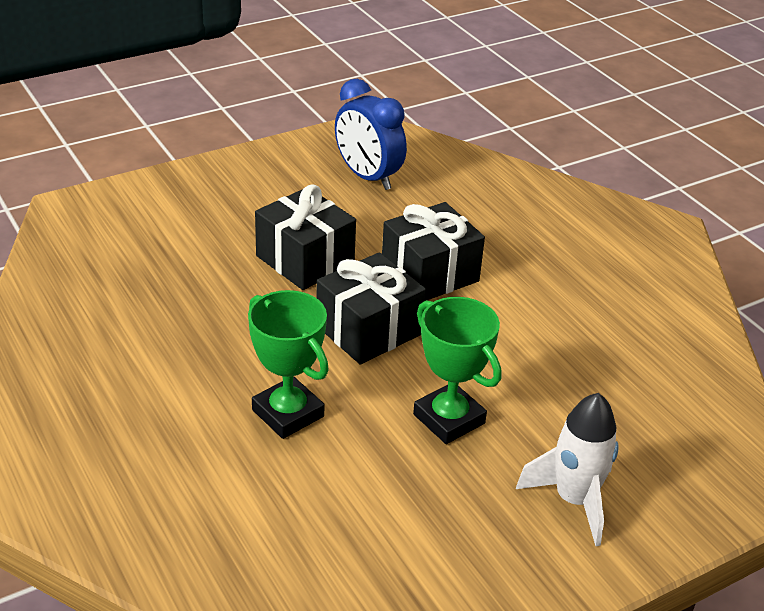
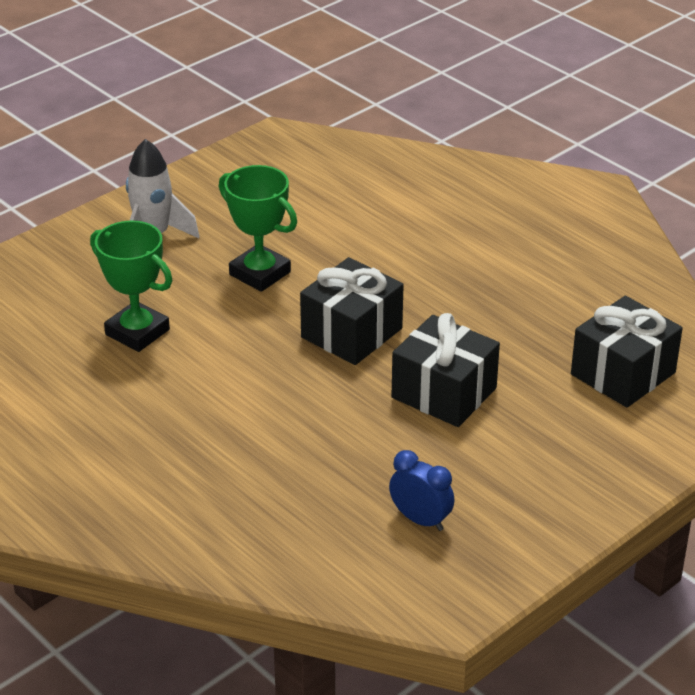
camera: 170 degrees right, 0 degrees up
green trophy [248,290,329,439] -> green trophy moved to [90,221,172,352]
blue clock [335,79,407,190] -> blue clock [389,450,455,531], size x0.63
black gift [382,202,485,301] -> black gift moved to [571,296,683,408]

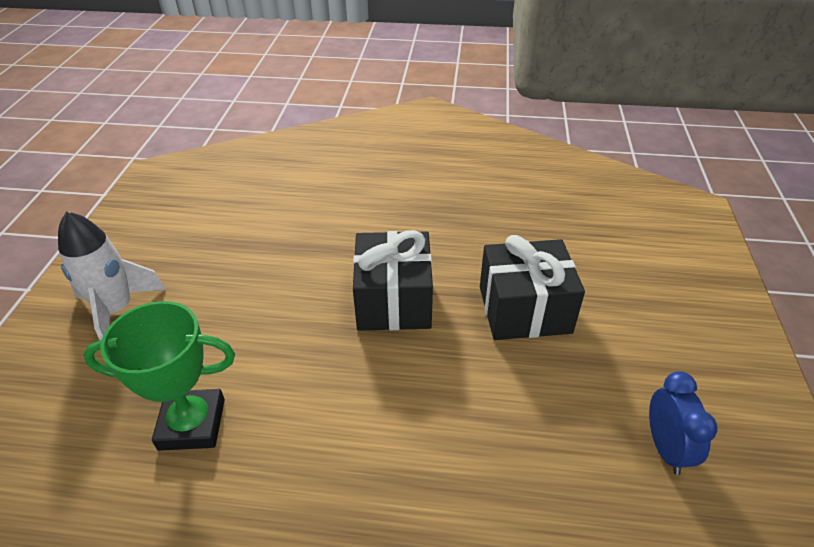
camera: 40 degrees left, 5 degrees up
green trophy [219,165,297,292] -> none
blue clock [389,450,455,531] -> blue clock turned 90 degrees clockwise [649,371,717,475]
black gift [571,296,683,408] -> none

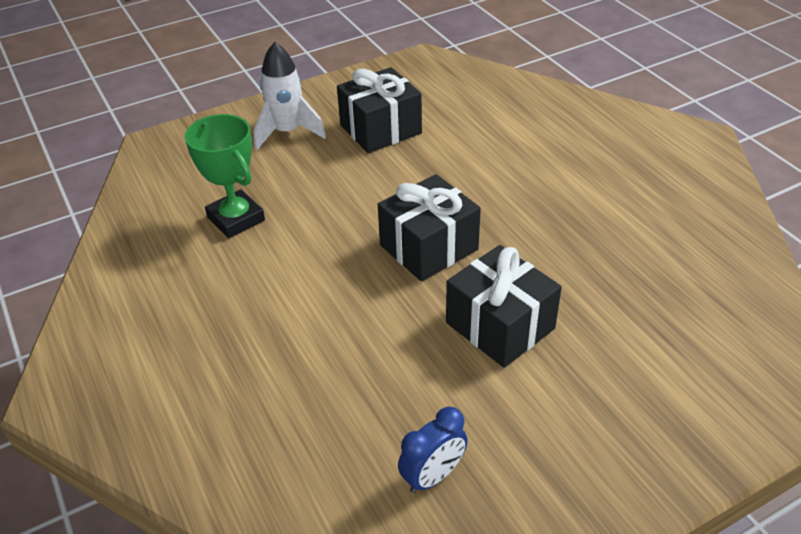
camera: 55 degrees right, 0 degrees up
none -> black gift [337,67,422,153]

